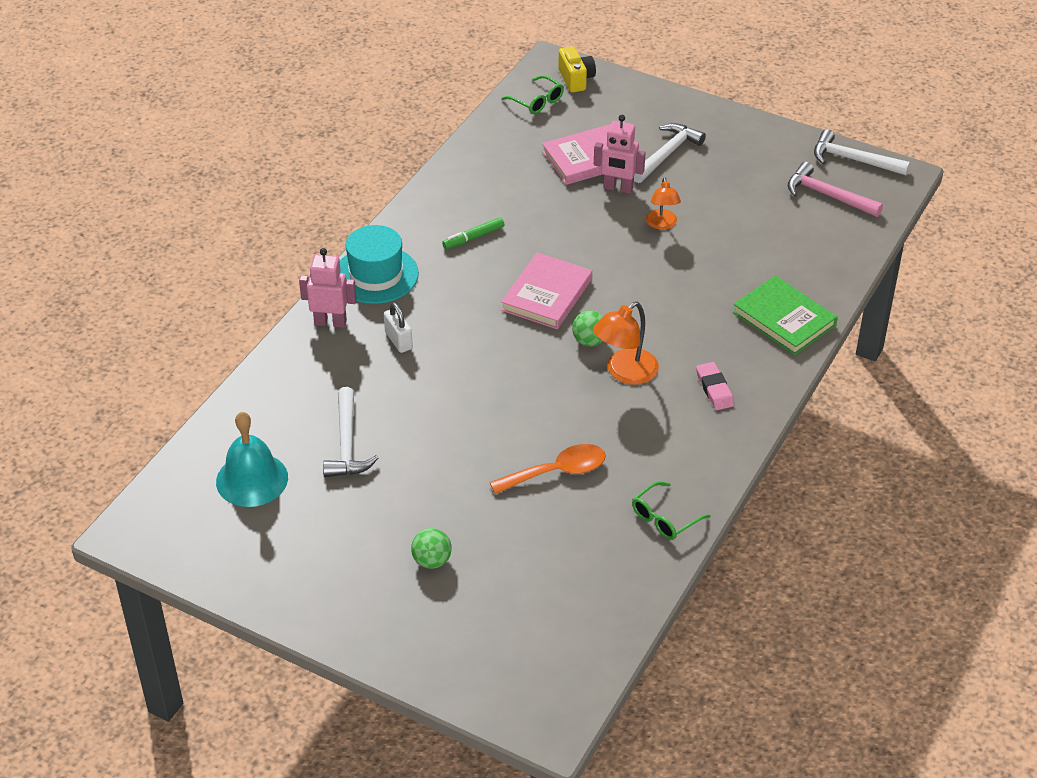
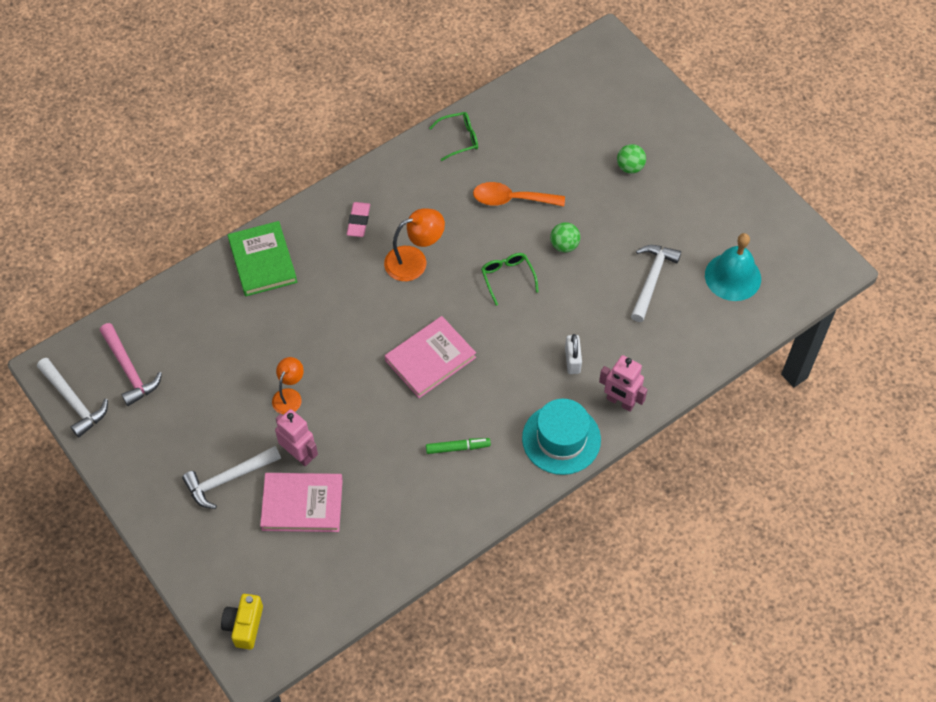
camera: 155 degrees left, 15 degrees up
green glasses [501,75,564,114] -> green glasses moved to [481,253,539,306]
green ball [572,310,603,347] -> green ball moved to [550,222,580,252]

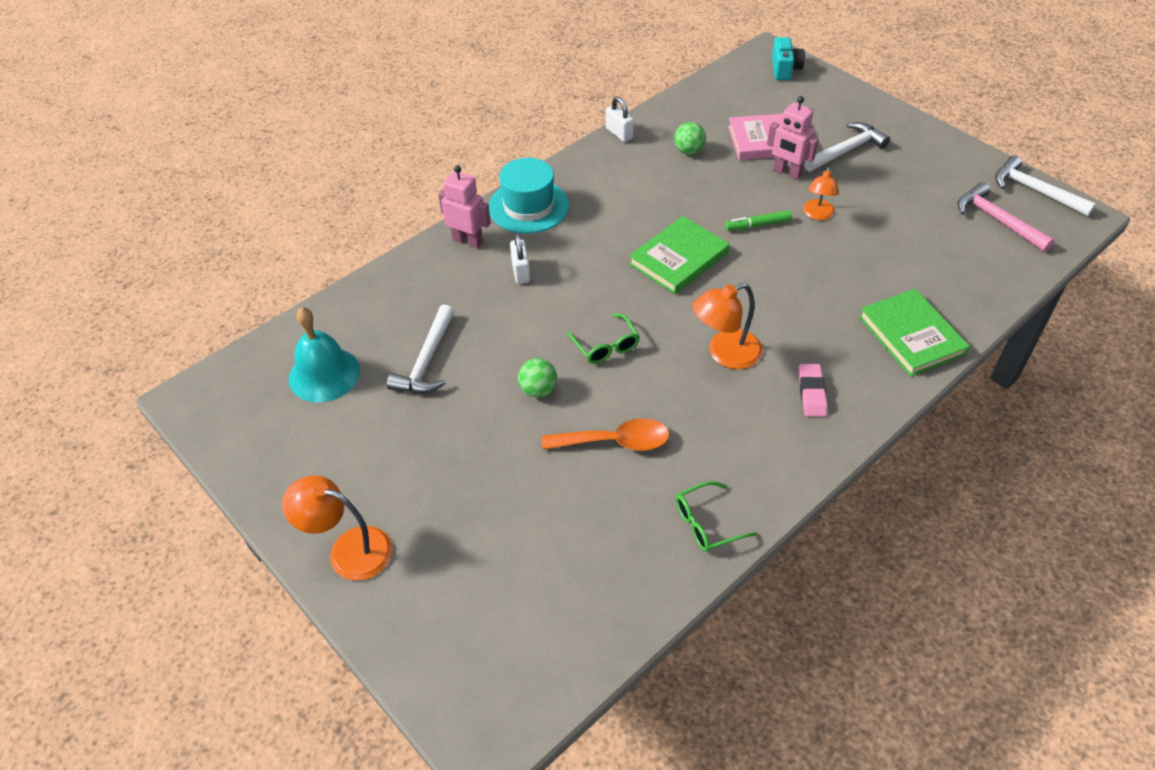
camera: 175 degrees right, 10 degrees down
yellow camera [221,594,263,650] -> turquoise camera [772,37,805,80]
pink book [385,316,476,398] -> green book [629,216,730,294]
green marker [426,438,491,454] -> green marker moved to [725,210,792,231]
green ball [617,144,646,174] -> green ball moved to [674,122,706,155]
none -> orange lamp [282,476,392,581]
none -> white padlock [606,97,634,142]

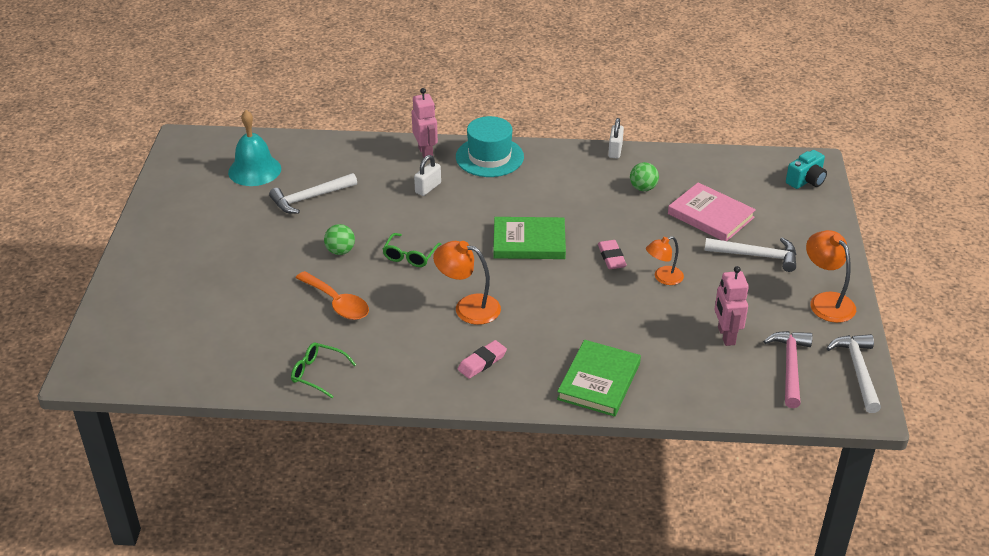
camera: 45 degrees right, 10 degrees down
orange lamp [282,476,392,581] -> orange lamp moved to [806,230,856,323]
green marker [725,210,792,231] -> pink eraser [598,240,627,269]
pink robot [767,96,819,180] -> pink robot moved to [714,266,749,346]

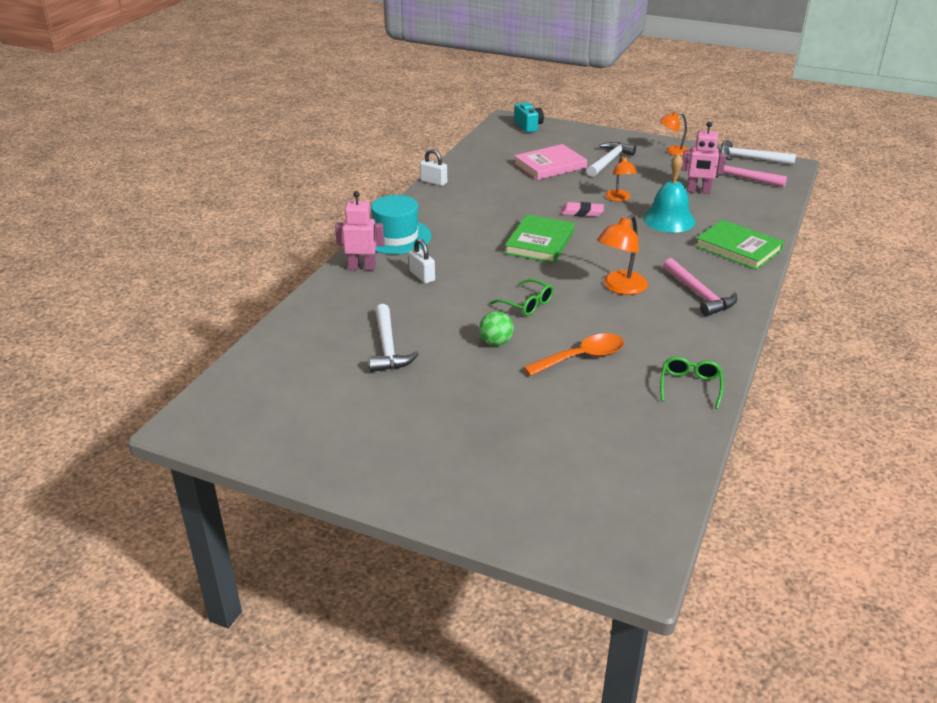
camera: 70 degrees left, 5 degrees down
turquoise bell [228,110,281,186] -> turquoise bell moved to [643,154,695,233]
green glasses [291,343,356,398] -> green glasses turned 150 degrees clockwise [660,357,724,409]
pink eraser [458,340,507,379] -> pink hammer [663,258,737,316]
green ball [630,162,659,191] -> none
orange lamp [806,230,856,323] -> orange lamp [660,112,689,156], size x0.66

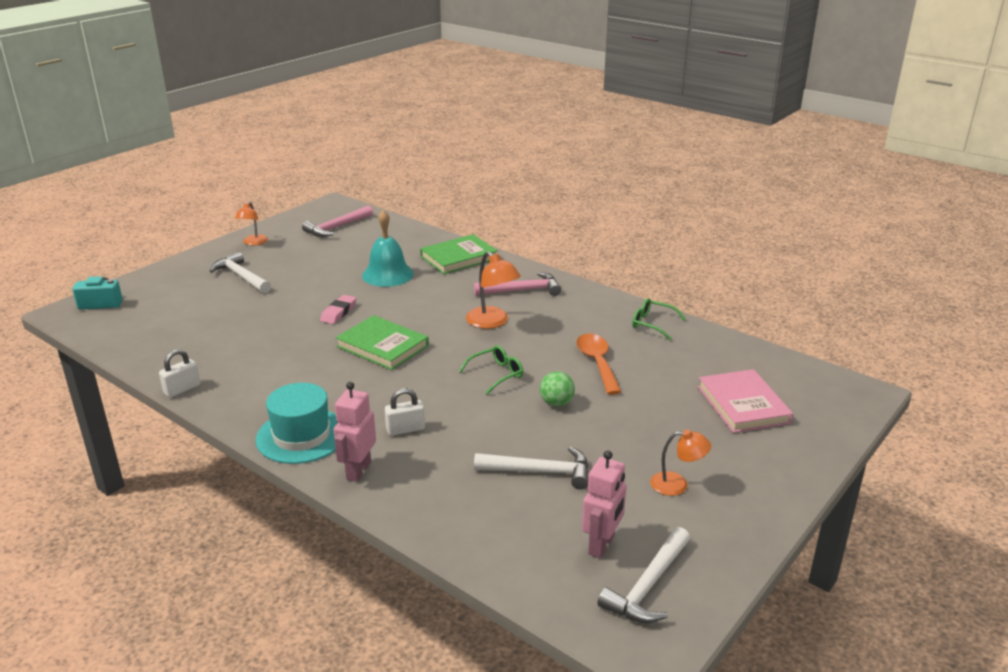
camera: 75 degrees left, 5 degrees down
pink book [514,144,587,180] -> pink book moved to [698,369,793,433]
orange lamp [605,156,637,201] -> orange lamp moved to [650,430,711,496]
pink robot [681,122,726,194] -> pink robot moved to [582,450,627,559]
white hammer [720,140,796,165] -> white hammer moved to [597,527,690,623]

